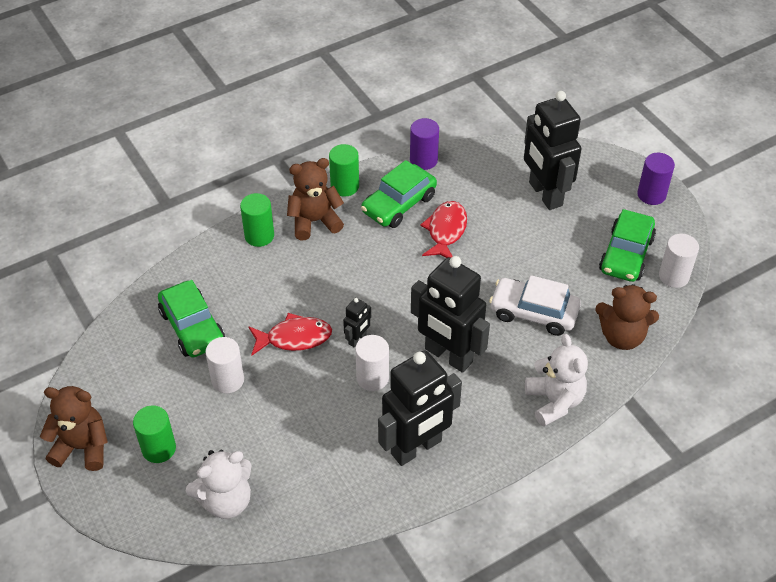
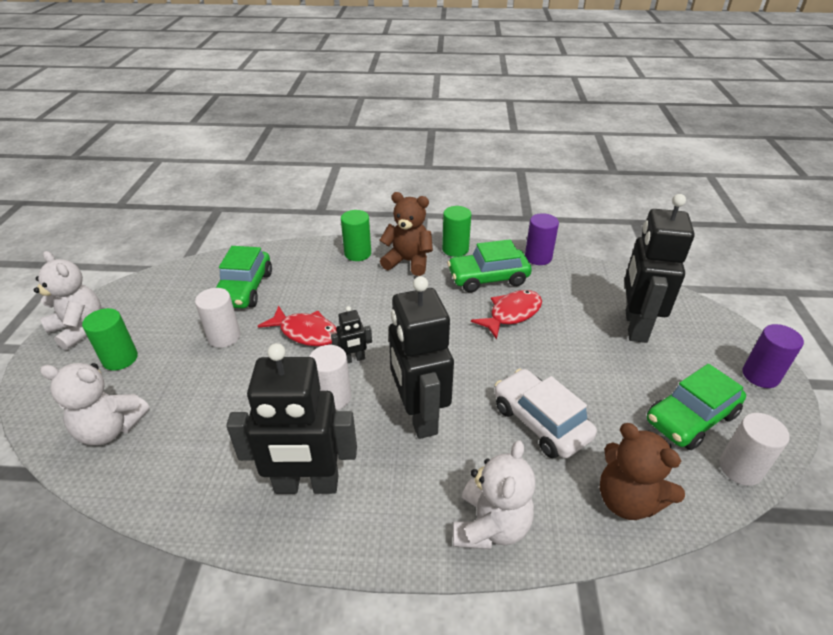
camera: 35 degrees right, 10 degrees down
brown teddy bear [40,386,108,471] -> white teddy bear [34,251,101,350]

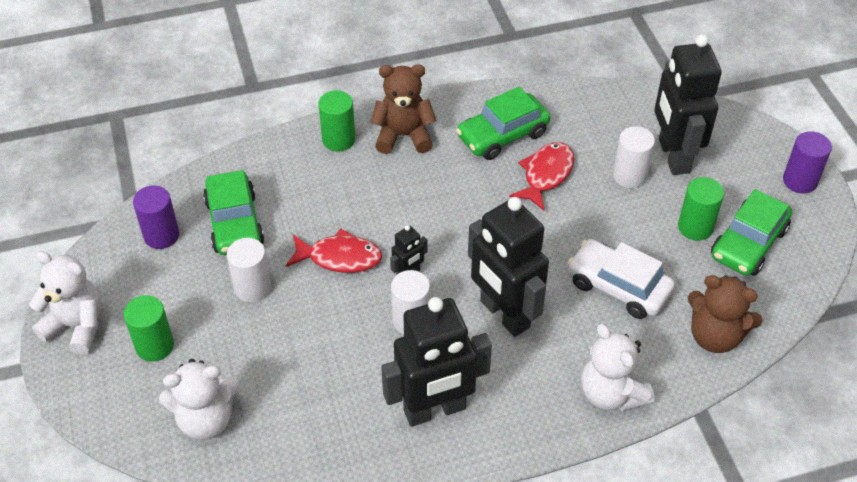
camera: 20 degrees left, 10 degrees up
green cylinder [442,206,471,257] -> green cylinder moved to [678,177,724,241]
white teddy bear [453,440,535,549] -> white teddy bear turned 150 degrees clockwise [581,324,655,411]
purple cylinder [525,213,559,265] -> purple cylinder moved to [133,185,179,249]
white cylinder [719,413,790,486] -> white cylinder moved to [613,126,655,188]

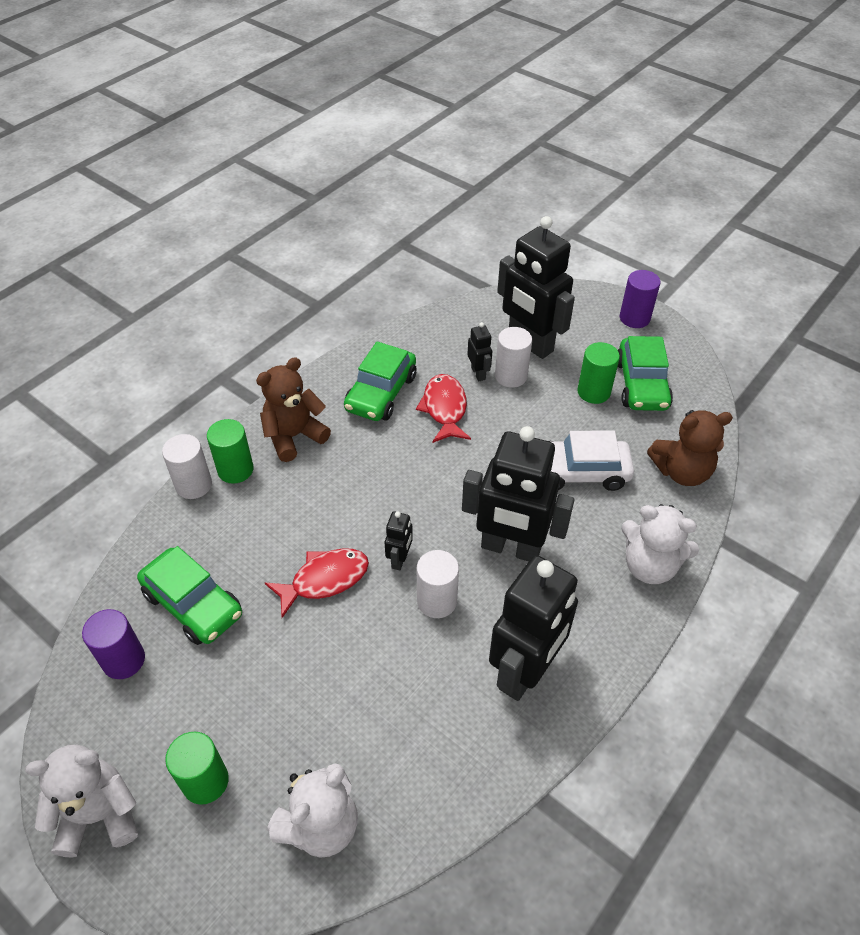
camera: 35 degrees left, 0 degrees up
white cylinder [227,238,271,303] -> white cylinder moved to [162,434,212,499]
none -> black robot [467,322,492,381]

